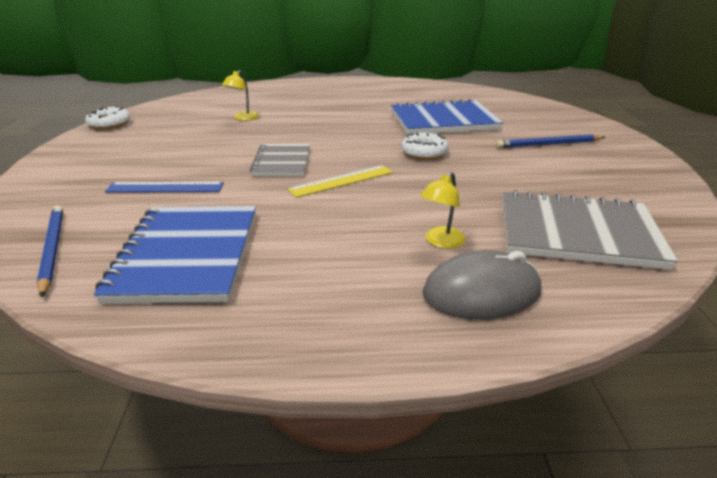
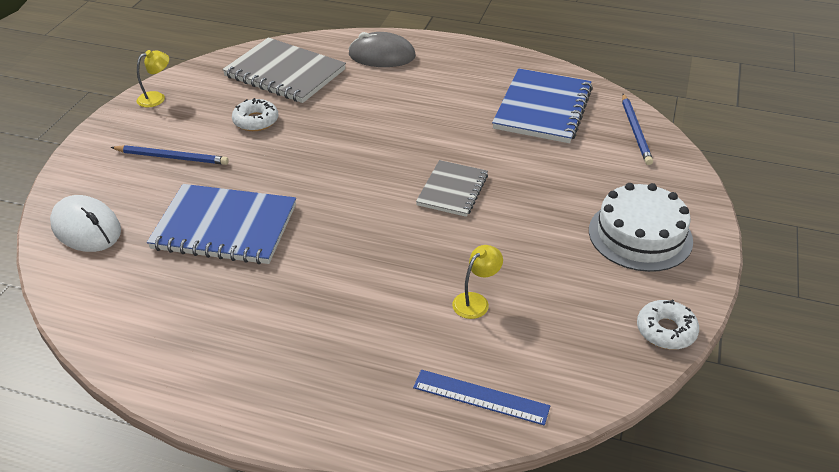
camera: 160 degrees left, 10 degrees up
blue ruler [105,182,224,193] -> blue ruler moved to [413,370,550,425]
yellow ruler [287,165,393,198] -> none
white donut [401,133,449,160] -> white donut moved to [232,98,278,131]
yellow lamp [420,172,466,249] -> yellow lamp moved to [137,50,169,107]
none -> white mouse [50,195,121,252]
none -> white cake [589,183,693,272]

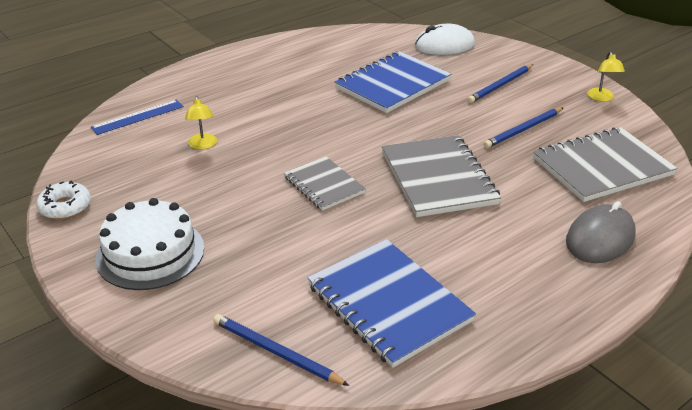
camera: 125 degrees right, 5 degrees down
white donut [232,98,278,131] -> blue pencil [483,108,563,148]
none -> grey notebook [382,135,501,217]

